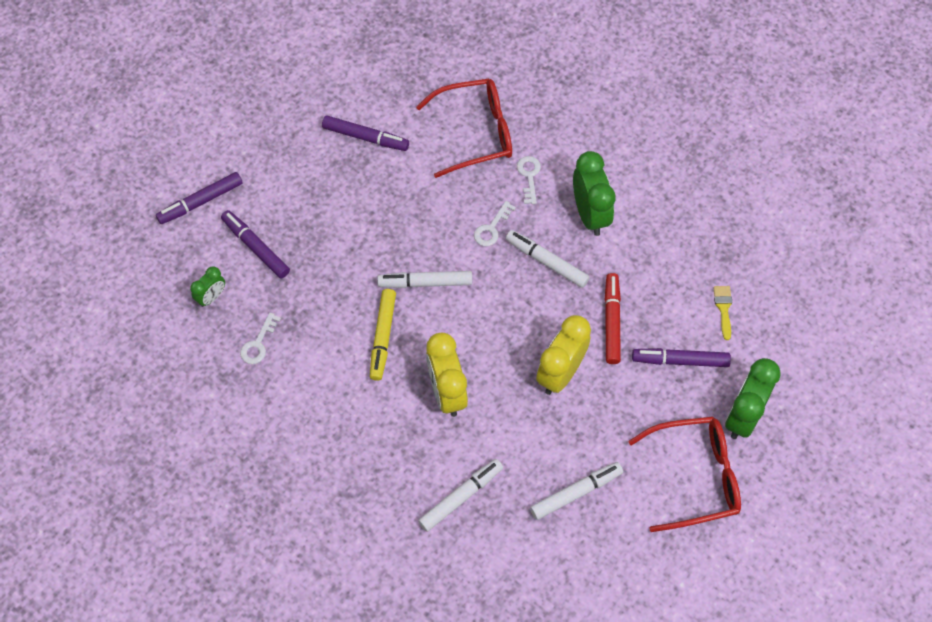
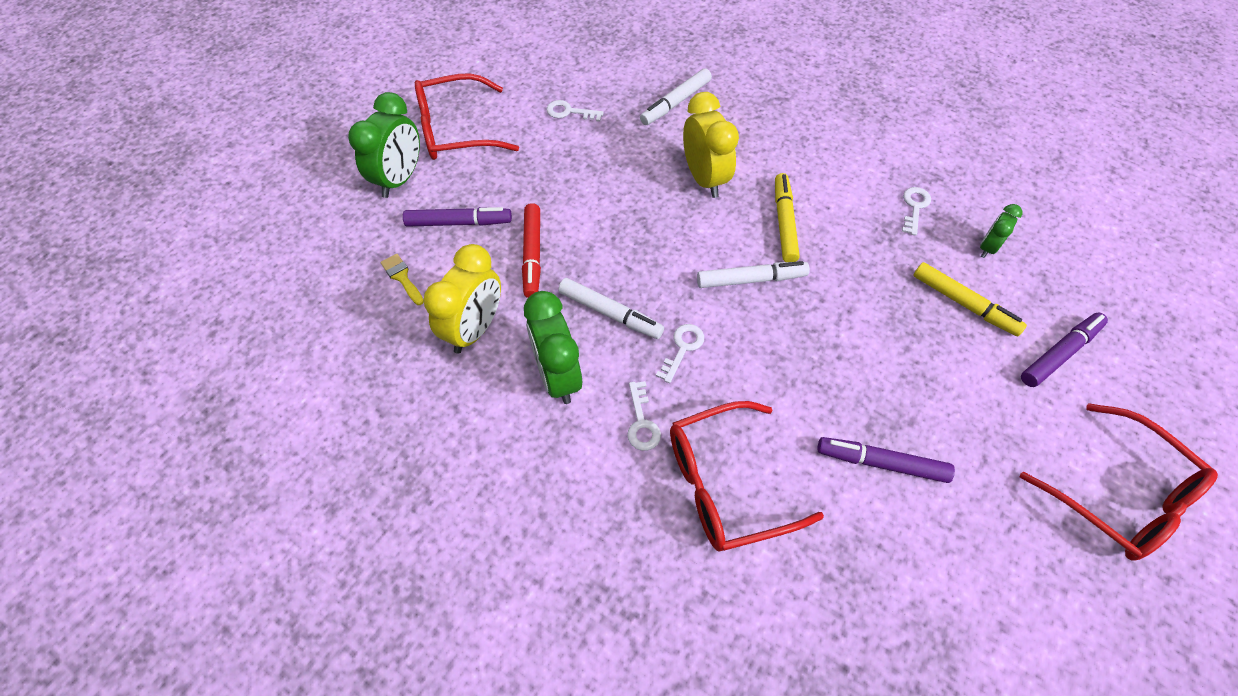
camera: 175 degrees right, 5 degrees down
purple marker [221,210,290,278] -> yellow marker [913,262,1027,336]
white marker [530,462,623,520] -> white key [546,100,604,122]
yellow clock [536,315,591,395] -> yellow clock moved to [423,244,501,354]
yellow brush [713,286,732,340] -> yellow brush turned 150 degrees clockwise [380,254,424,305]
none -> red glasses [1020,403,1218,561]

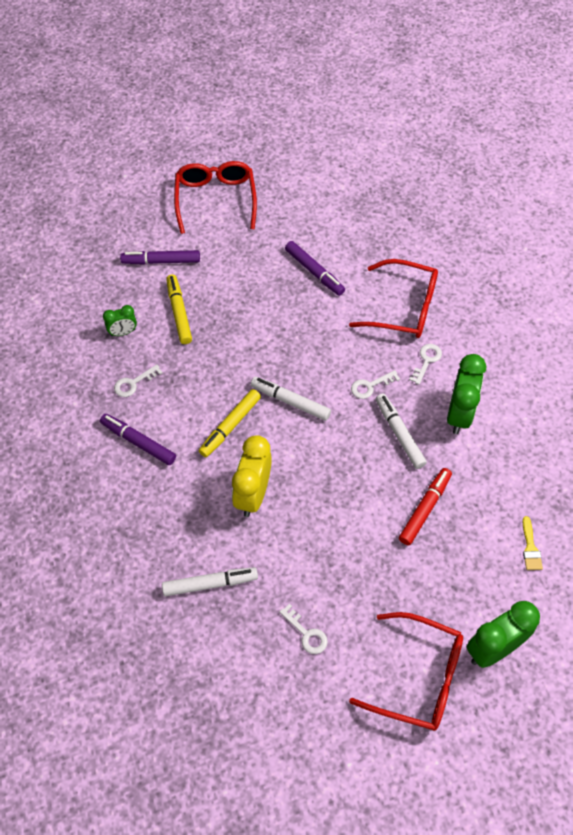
camera: 145 degrees left, 0 degrees up
purple marker [403,207,512,227] -> purple marker moved to [100,414,176,465]
yellow clock [423,244,501,354] -> none

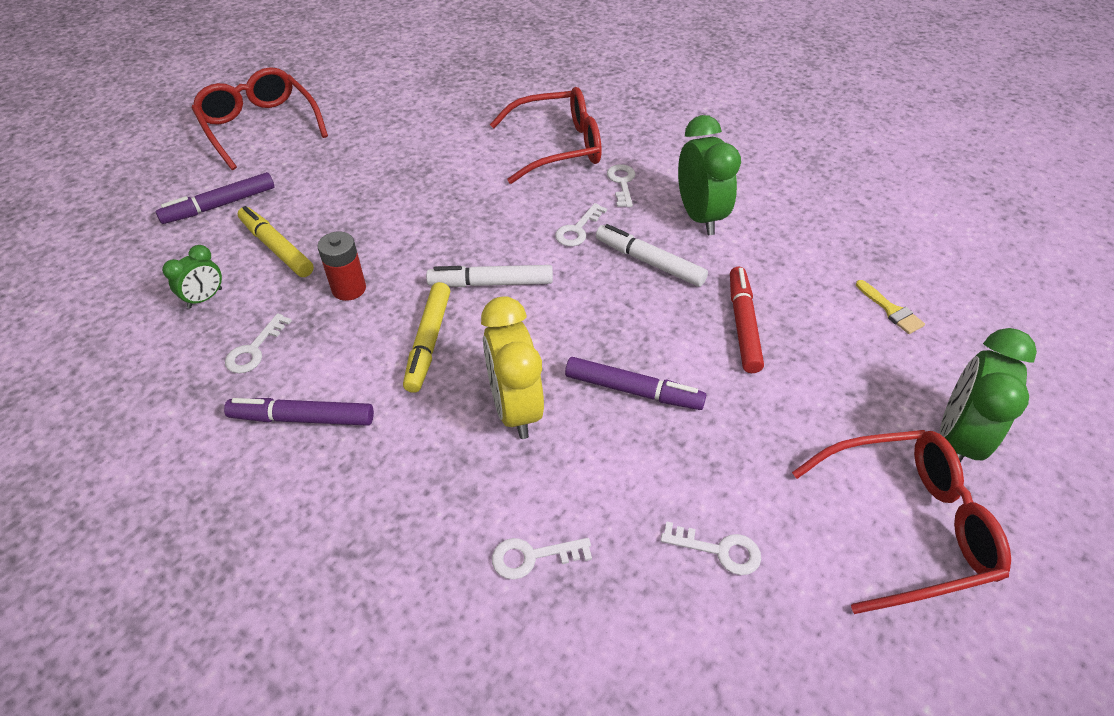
camera: 30 degrees left, 10 degrees down
white marker [162,567,258,597] -> white key [492,538,592,579]
purple marker [285,241,345,296] -> purple marker moved to [565,357,706,410]
none -> red battery [317,231,366,301]

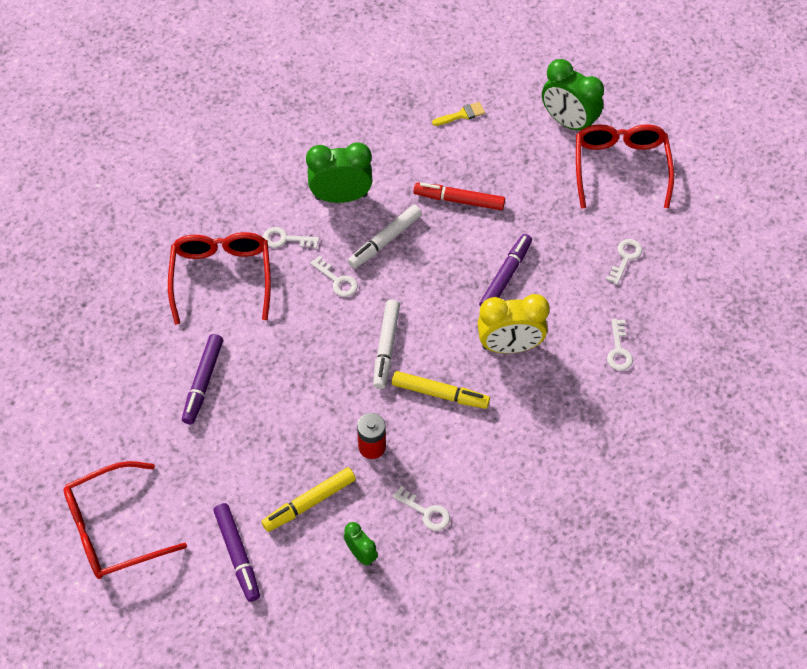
camera: 80 degrees left, 10 degrees up
purple marker [224,398,374,426] -> purple marker moved to [182,334,223,424]

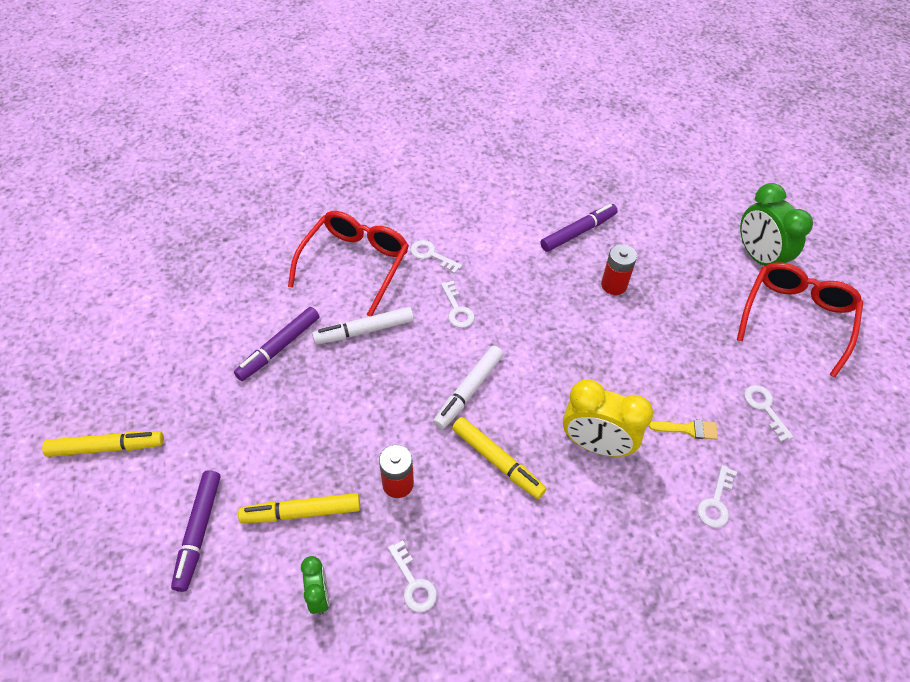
camera: 25 degrees right, 5 degrees down
red glasses [63,461,187,579] -> yellow marker [42,431,164,457]
green clock [306,143,372,203] -> none
white marker [348,205,422,269] -> white marker moved to [312,307,414,344]
red marker [413,183,505,210] -> red battery [601,244,637,295]
yellow brush [432,102,485,126] -> yellow brush moved to [649,419,718,440]
purple marker [479,234,532,307] -> purple marker moved to [540,204,618,252]
white key [606,239,642,285] -> white key turned 75 degrees counterclockwise [744,385,793,442]

